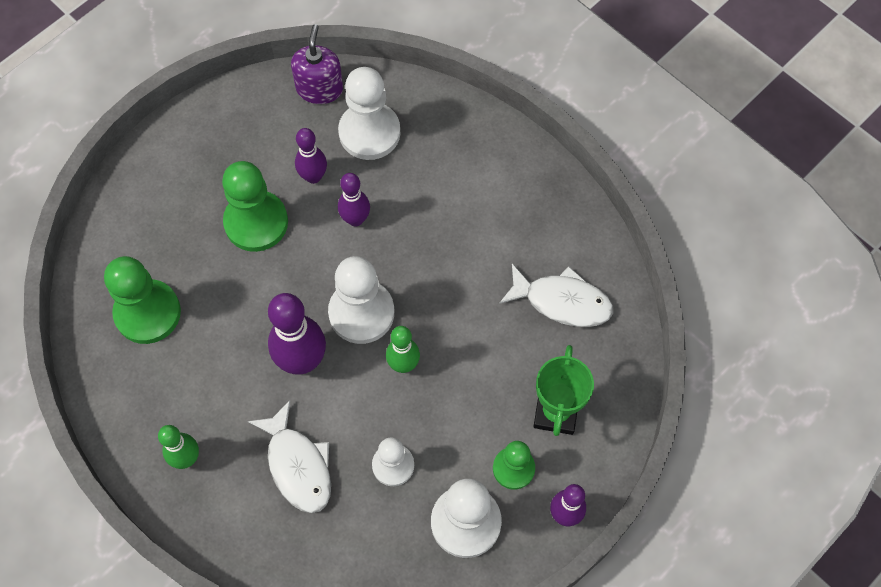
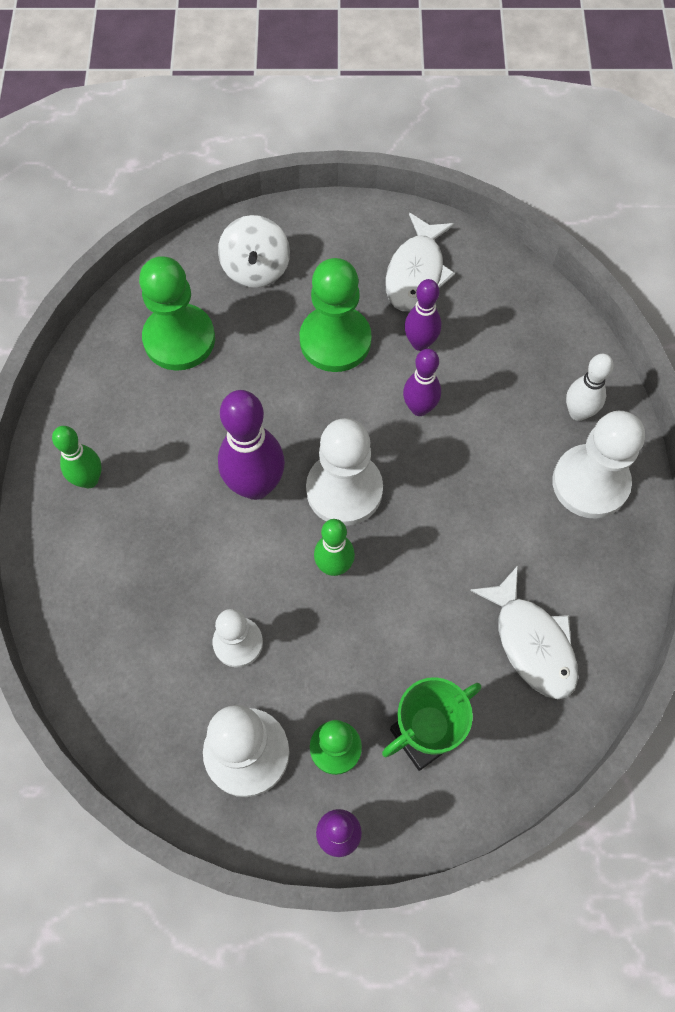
camera: 45 degrees right, 0 degrees up
white fish [248,400,331,513] -> white fish moved to [385,213,455,311]
purple soap dispenser [291,24,343,104] -> none
white pawn [338,67,400,160] -> white pawn moved to [552,411,645,519]
none -> white spinning top [218,215,290,288]
none -> white bowling pin [566,354,614,421]

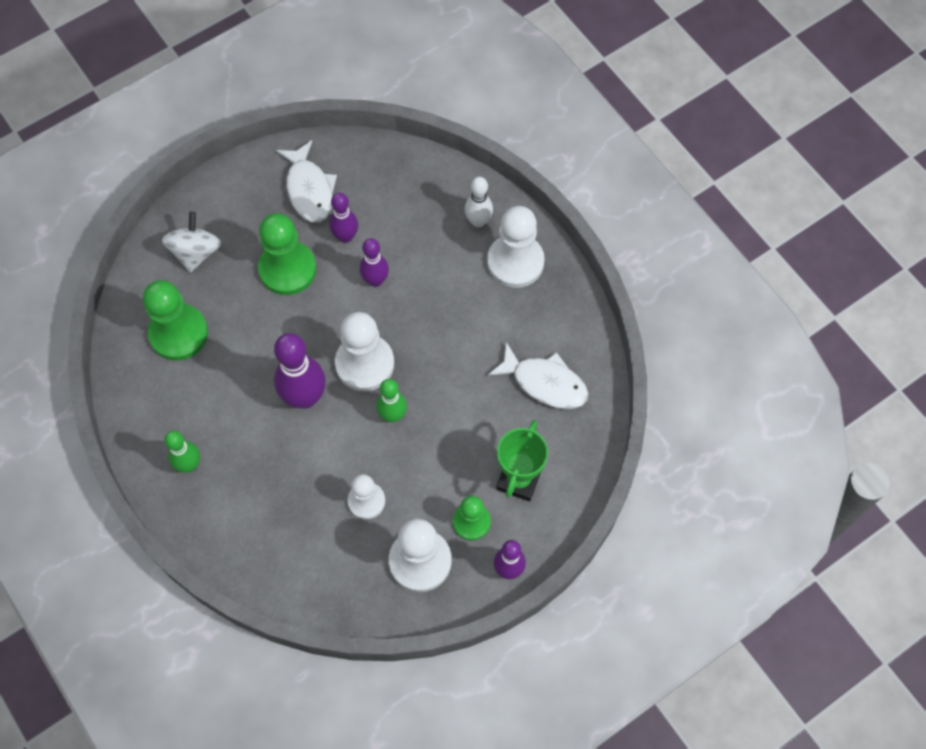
camera: 35 degrees left, 0 degrees up
white spinning top [218,215,290,288] -> white spinning top turned 135 degrees counterclockwise [162,212,221,273]

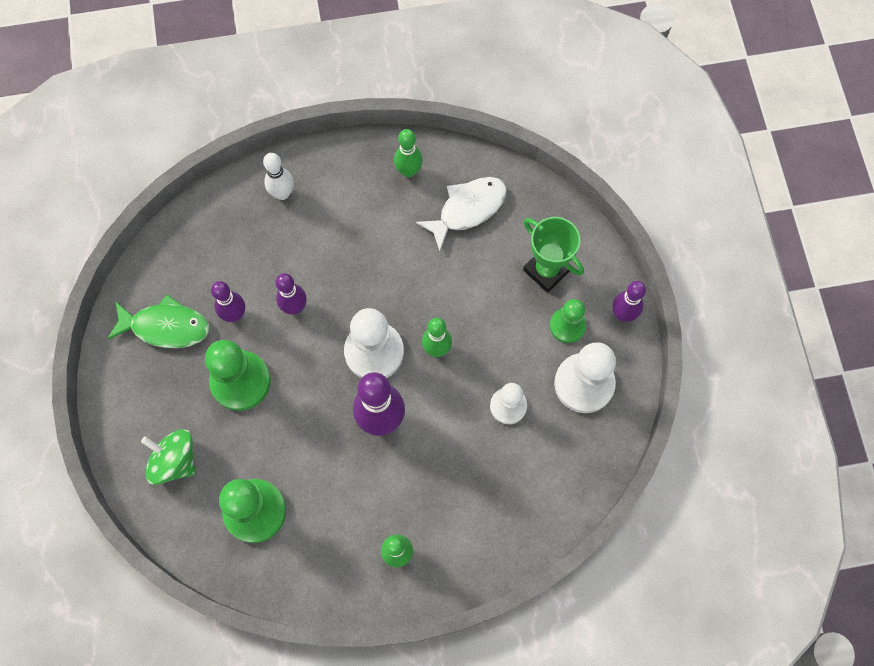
camera: 65 degrees left, 5 degrees up
white spinning top [162,212,221,273] -> green spinning top [141,429,196,485]
white fish [276,140,337,223] -> green fish [107,294,210,348]
white pawn [487,206,545,288] -> none
none -> green bowling pin [394,129,423,178]

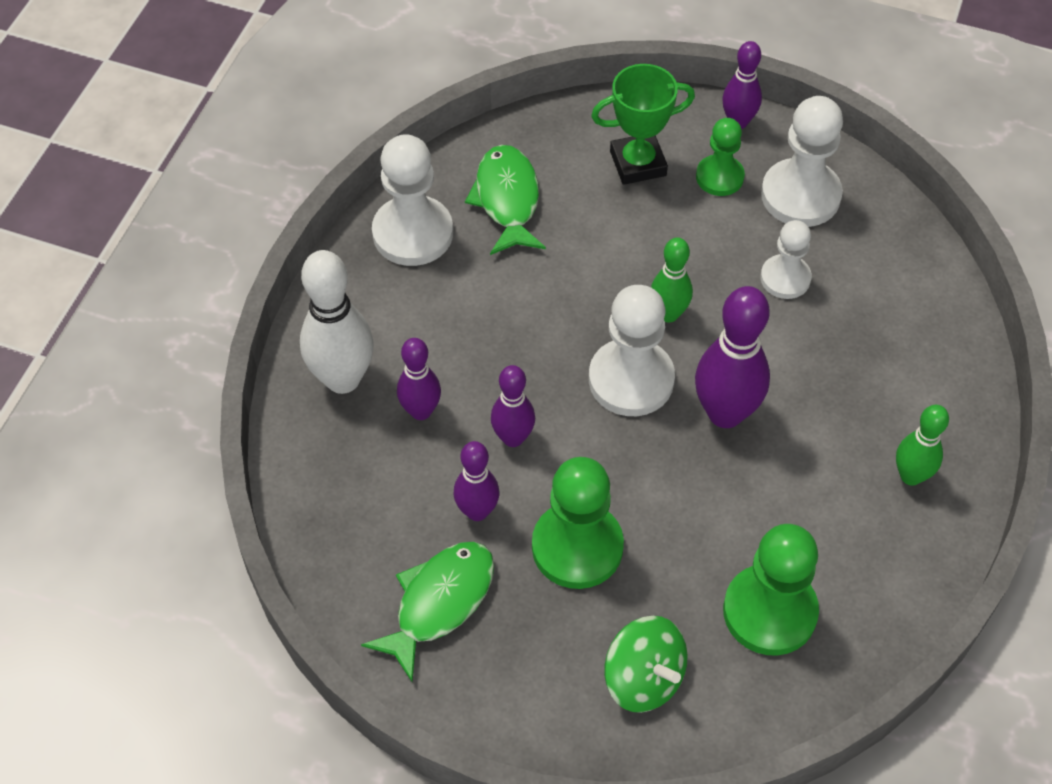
camera: 60 degrees left, 15 degrees down
green spinning top [141,429,196,485] -> green spinning top turned 105 degrees counterclockwise [604,616,688,713]
white bowling pin [263,153,294,200] -> white bowling pin [300,250,374,394], size x1.66
green bowling pin [394,129,423,178] -> white pawn [372,134,453,266]
white fish [416,177,507,251] -> green fish [465,145,546,255]
none -> purple bowling pin [397,338,441,420]

